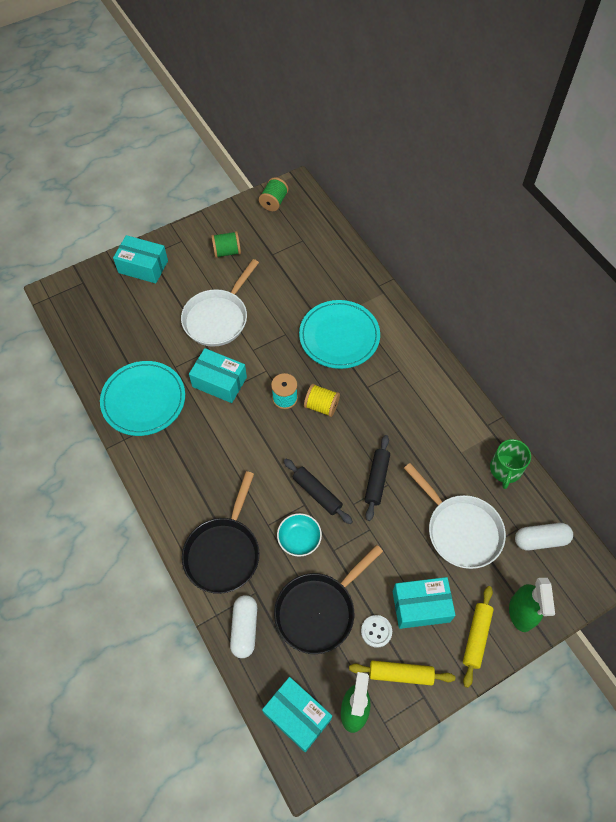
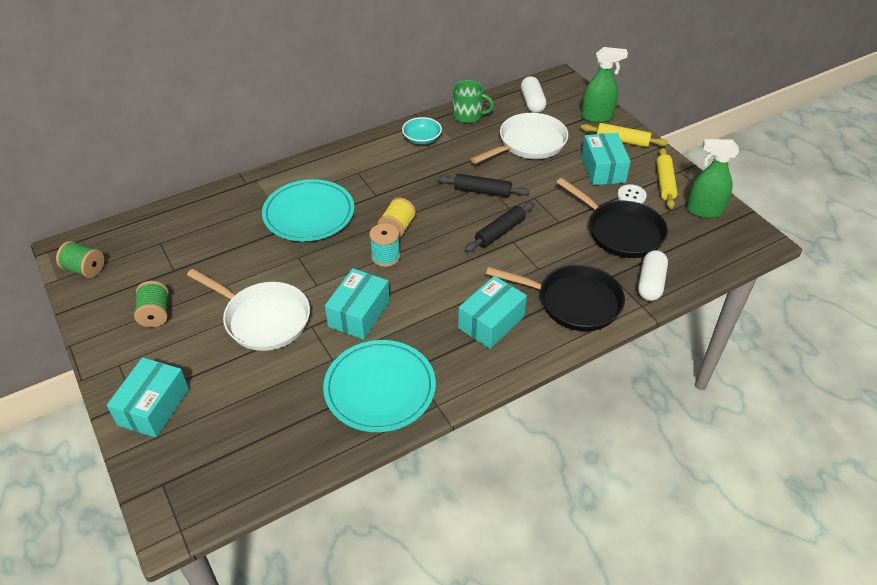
camera: 90 degrees left, 15 degrees down
white capsule [230,595,257,658] -> white capsule turned 75 degrees counterclockwise [638,250,668,301]
turquoise box [262,677,332,752] -> turquoise box moved to [458,276,527,349]
turquoise bowl [277,513,322,557] -> turquoise bowl moved to [402,117,442,145]

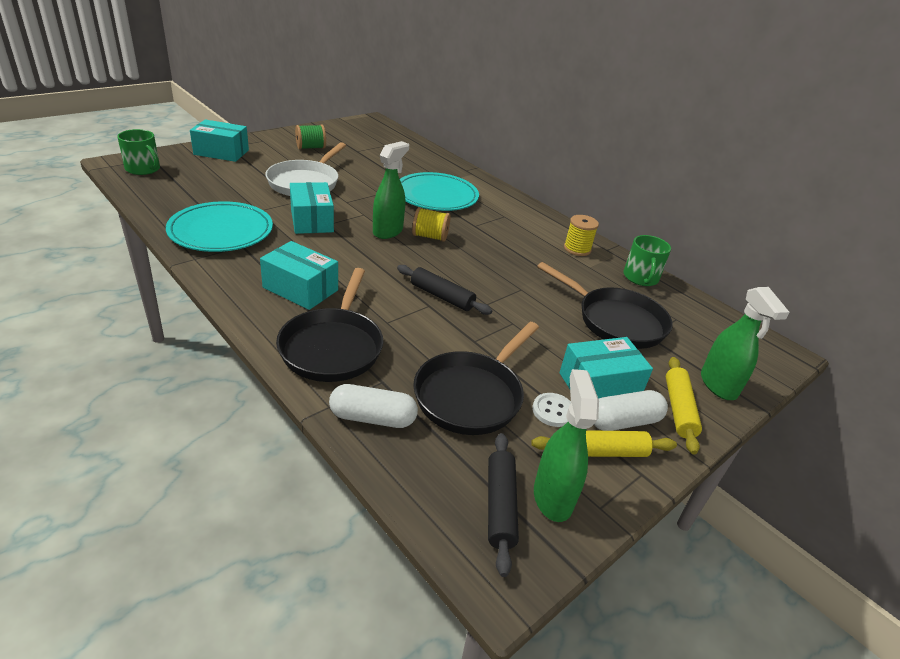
camera: 75 degrees right, 10 degrees down
green spool [56,241,104,278] -> none
turquoise box [325,268,390,340] -> turquoise box turned 60 degrees clockwise [290,182,334,234]
turquoise spool [369,223,400,267] -> green spray bottle [373,141,409,239]
turquoise bowl [402,117,442,145] -> yellow spool [564,215,599,256]
black rolling pin [437,174,529,197] -> black rolling pin moved to [488,433,519,577]
white pan [471,113,568,164] -> black pan [537,262,673,349]
white capsule [521,76,546,113] -> white capsule moved to [594,390,668,431]
none -> green mug [117,129,160,175]

